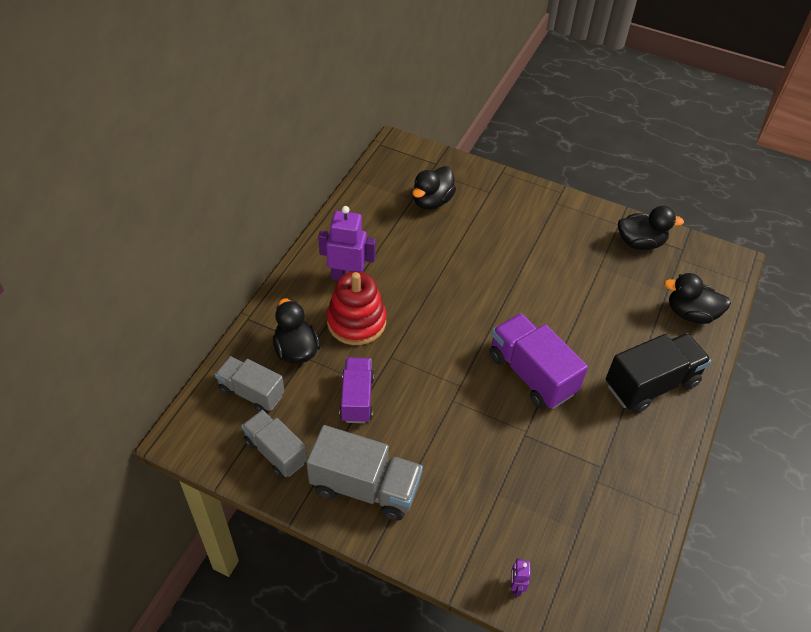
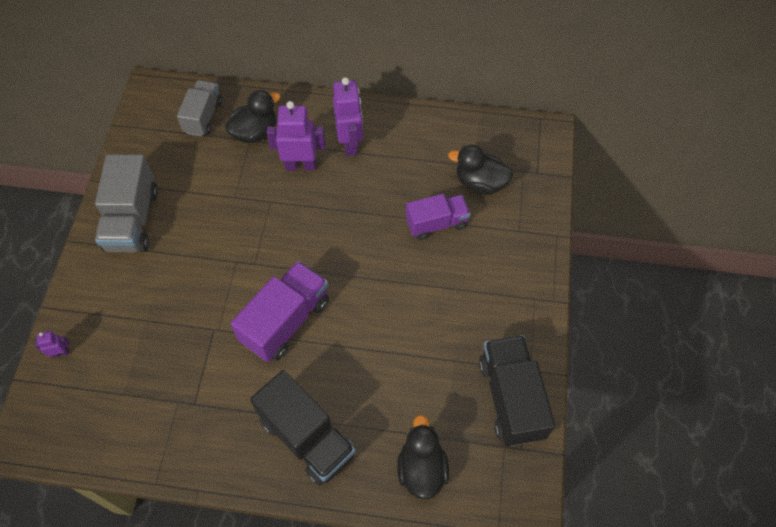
camera: 75 degrees right, 10 degrees up
grey truck [242,410,307,478] -> none
red stacking toy [327,271,387,345] -> purple robot [267,101,325,170]
purple truck [340,357,374,423] -> purple truck moved to [406,194,470,240]
black duck [618,206,684,250] -> black truck [479,335,555,446]

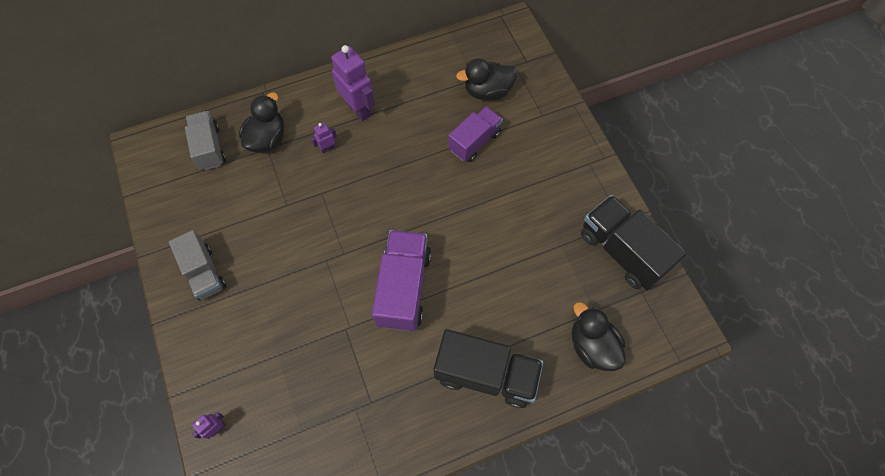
camera: 30 degrees left, 5 degrees up
grey truck [95,154,158,253] -> grey truck [169,230,227,301], size x0.66
purple robot [267,101,325,170] -> purple robot [311,123,337,153], size x0.47

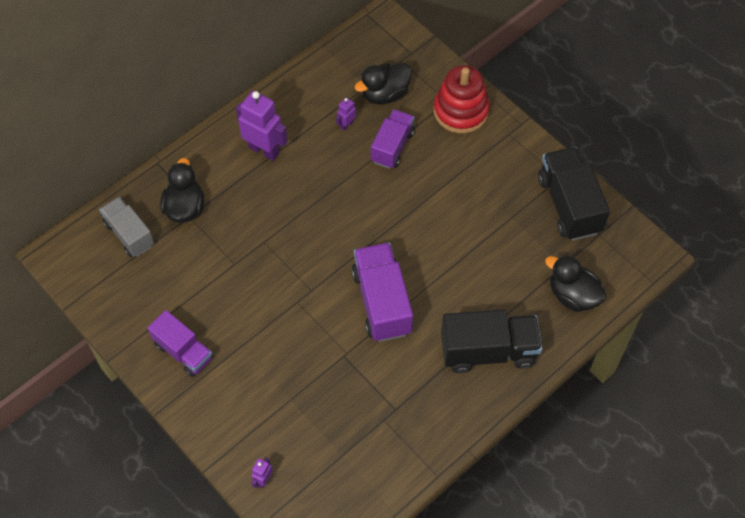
camera: 20 degrees left, 5 degrees down
grey truck [169,230,227,301] -> purple truck [148,310,213,377]
purple robot [311,123,337,153] -> purple robot moved to [336,98,356,131]
black truck [581,195,687,291] -> black truck turned 45 degrees clockwise [538,147,610,240]
none -> red stacking toy [434,65,490,133]

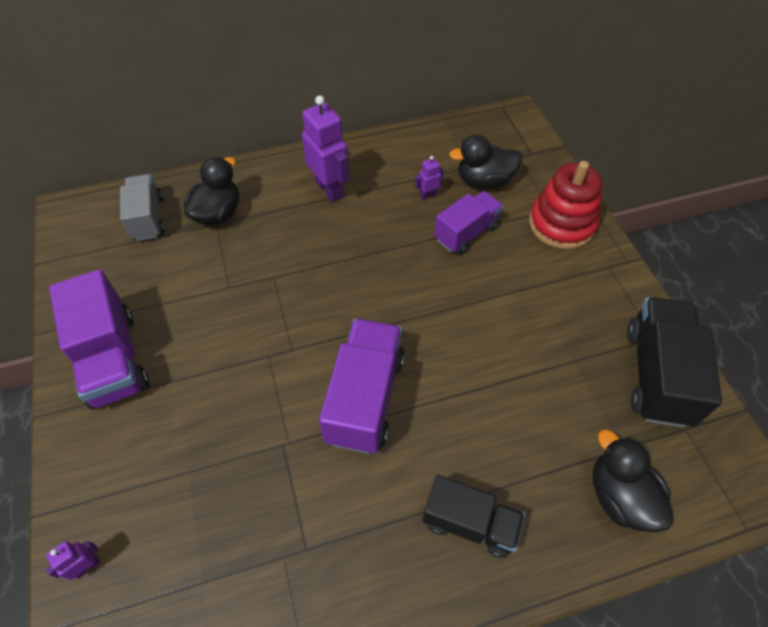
camera: 25 degrees right, 5 degrees down
purple truck [148,310,213,377] -> purple truck [49,269,149,410], size x1.51
black truck [441,310,542,373] -> black truck [422,475,525,558], size x0.66

